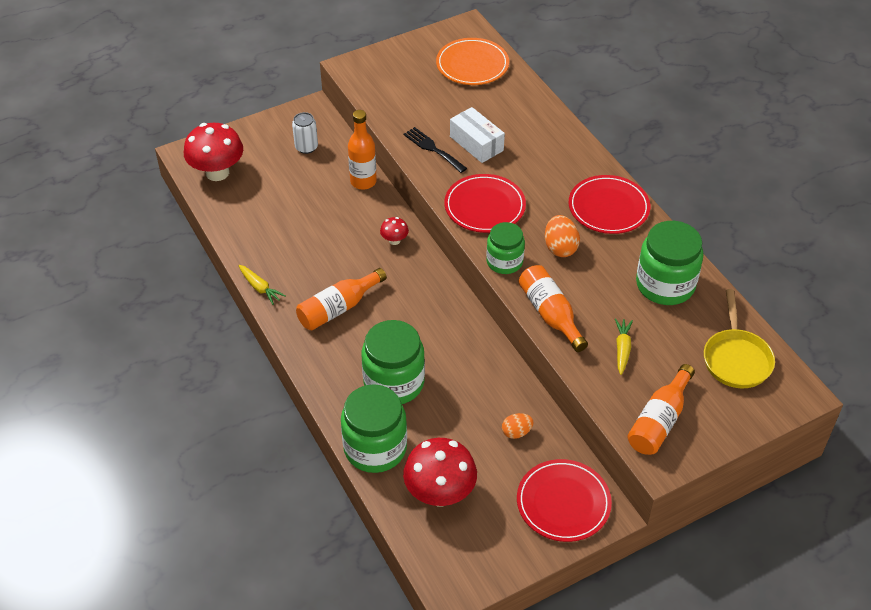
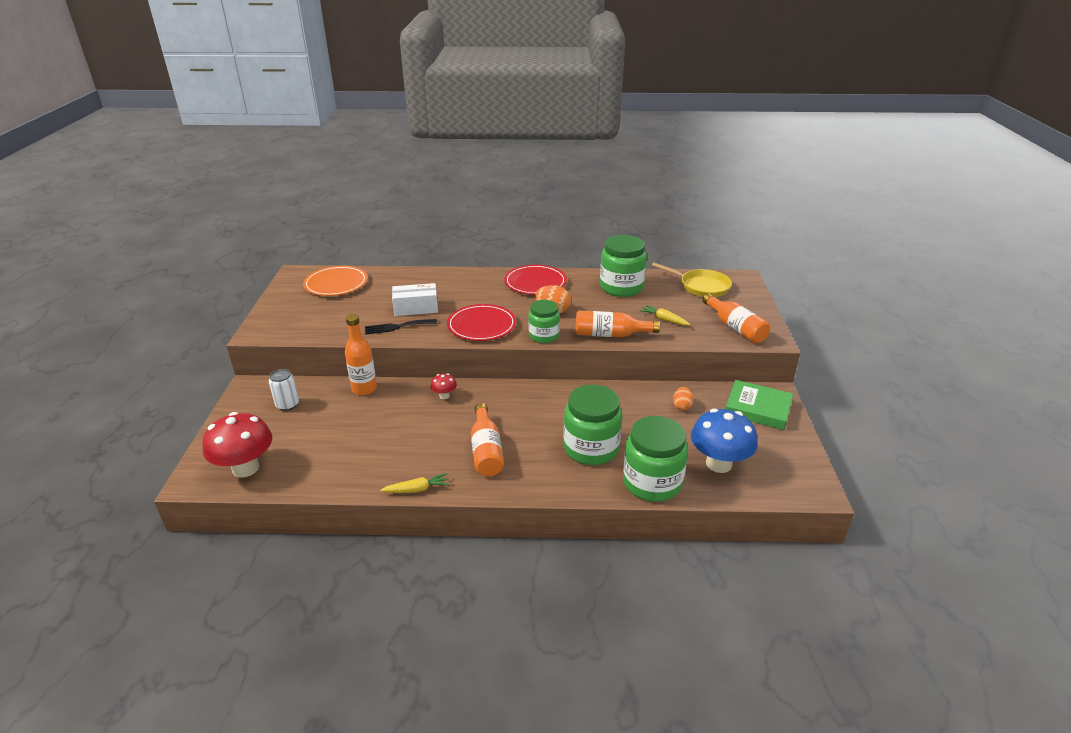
camera: 60 degrees left, 15 degrees down
red mushroom [403,438,477,506] -> blue mushroom [691,409,758,473]
red plate [517,459,612,542] -> green book [725,380,793,430]

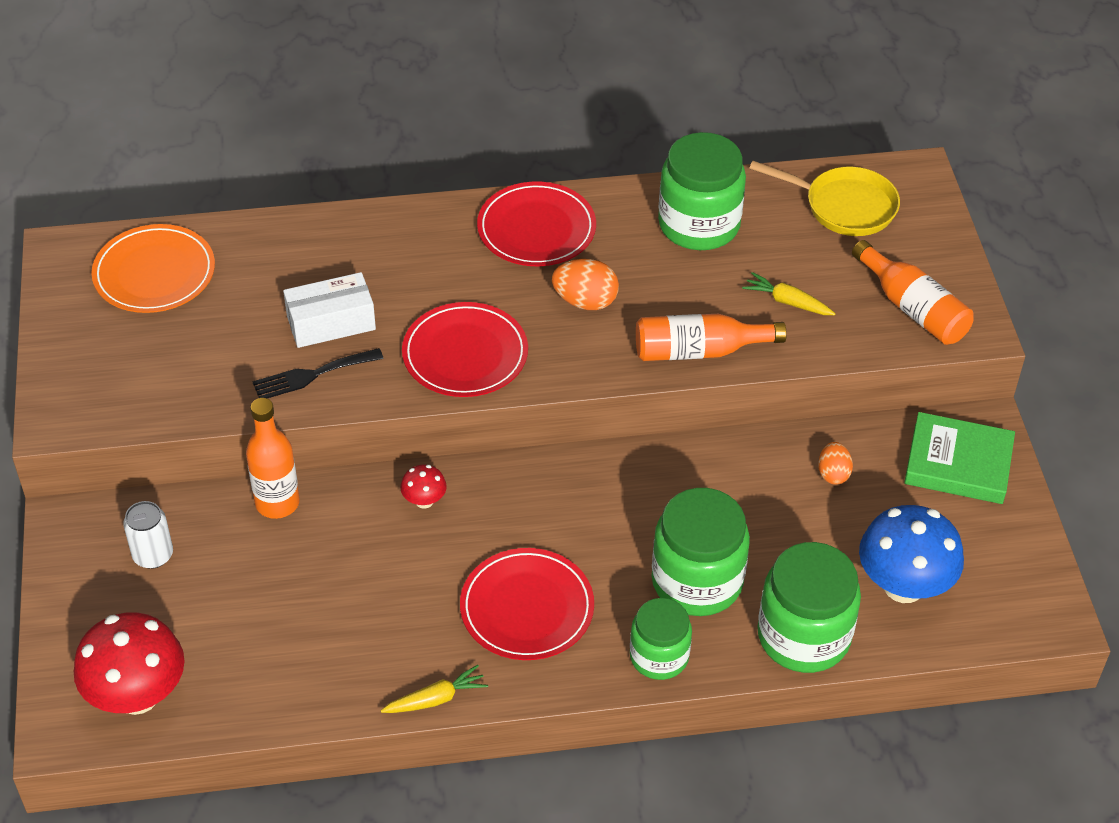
camera: 10 degrees left, 15 degrees up
orange bottle [471,403,504,476] -> red plate [460,548,594,660]
green jar [528,300,560,343] -> green jar moved to [630,598,692,680]

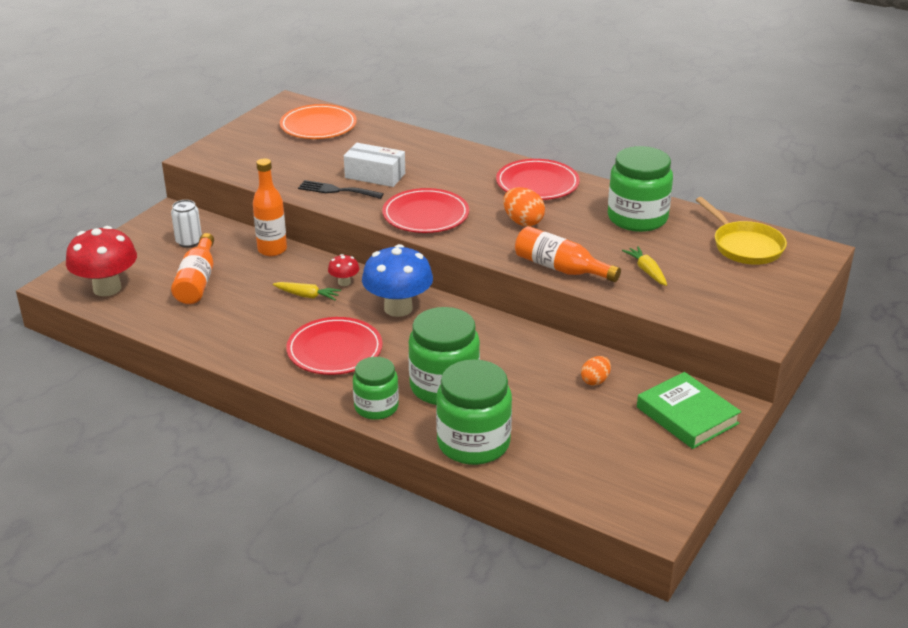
camera: 40 degrees right, 15 degrees down
yellow carrot [381,665,488,713] -> yellow carrot moved to [273,282,341,300]
orange bottle [852,240,973,345] -> orange bottle moved to [171,233,214,304]
blue mushroom [859,505,964,603] -> blue mushroom moved to [362,244,433,317]

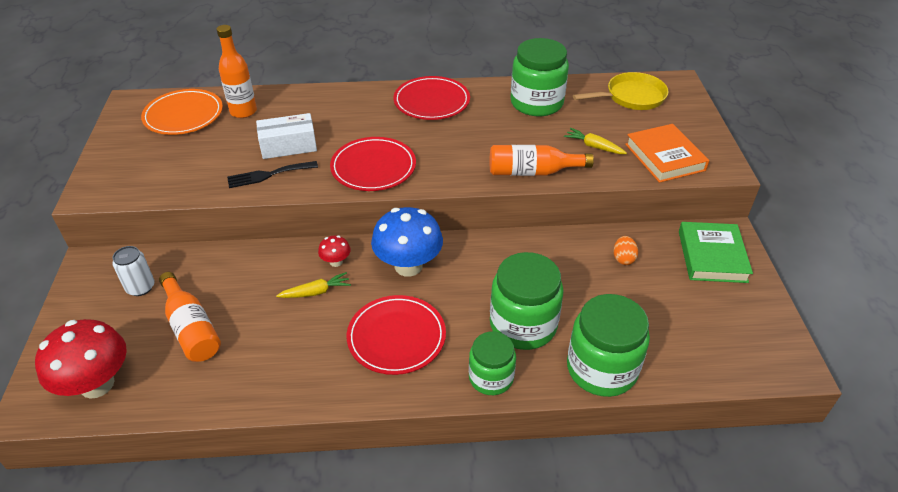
camera: 35 degrees left, 10 degrees up
orange bottle [253,158,287,256] -> orange bottle moved to [216,25,257,118]
orange egg [503,187,545,226] -> none
green book [637,372,742,449] -> green book turned 75 degrees clockwise [679,222,753,283]
yellow pan [696,197,787,265] -> yellow pan turned 45 degrees counterclockwise [573,72,669,110]
none -> orange book [625,124,709,183]

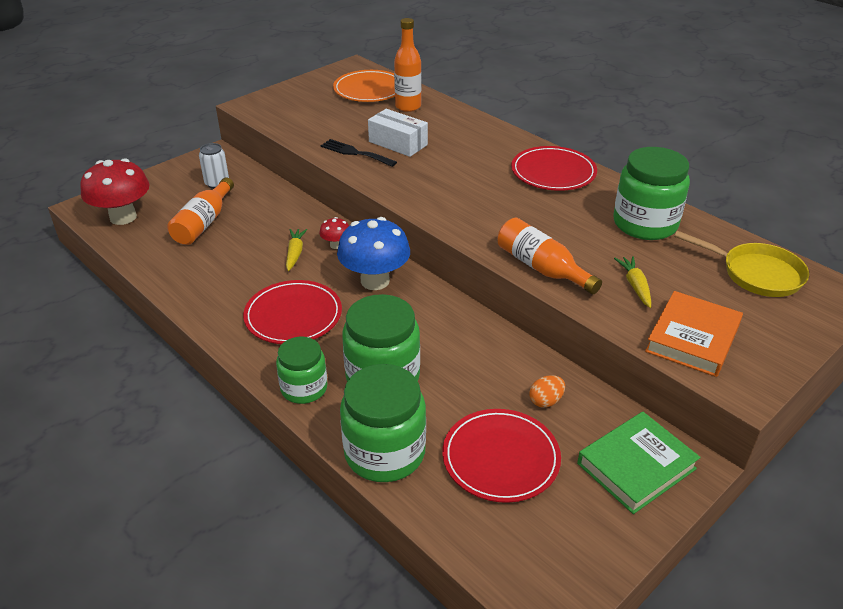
camera: 50 degrees right, 5 degrees down
yellow carrot [276,272,351,298] -> yellow carrot turned 120 degrees counterclockwise [286,229,307,271]
red plate [330,137,416,191] -> red plate moved to [442,409,561,503]

